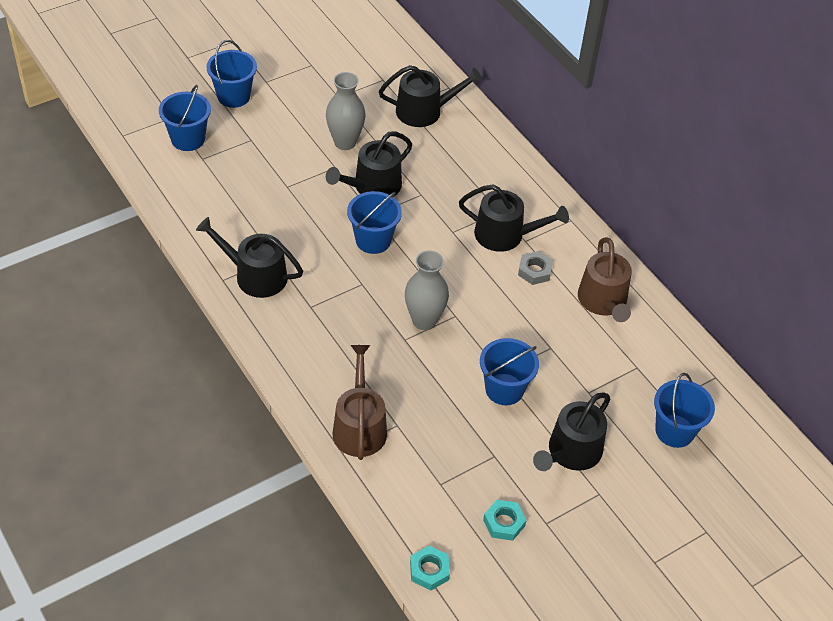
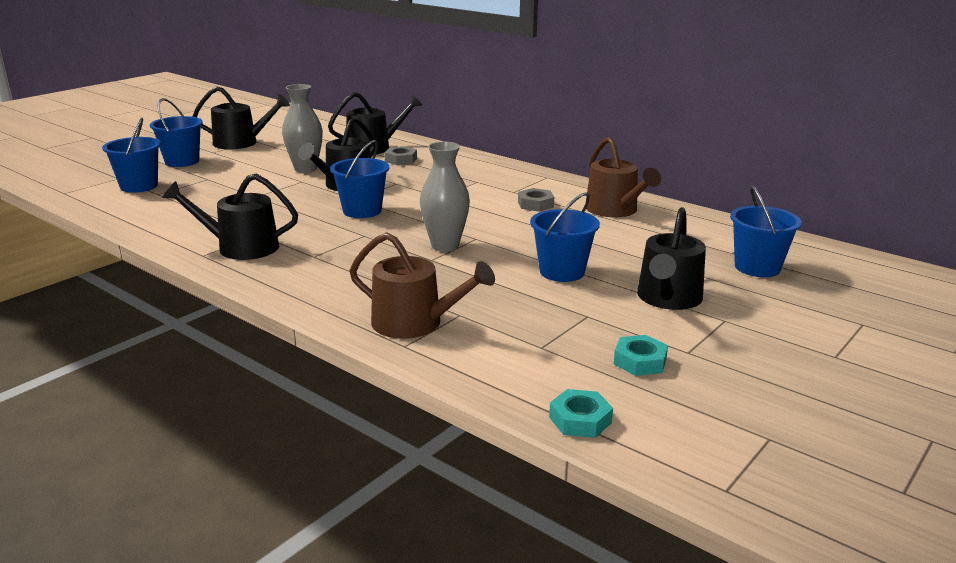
camera: 15 degrees left, 25 degrees down
brown watering can [332,345,387,460] -> brown watering can turned 135 degrees clockwise [349,232,495,339]
black watering can [459,185,569,252] -> black watering can moved to [192,86,290,149]
none -> grey nut [384,146,417,165]

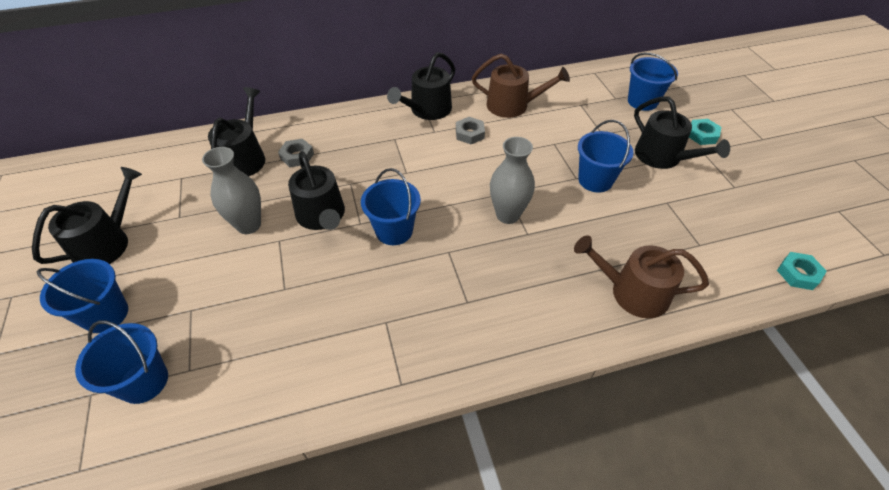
camera: 55 degrees left, 25 degrees up
black watering can [162,174,298,260] -> black watering can moved to [387,52,455,120]
brown watering can [349,232,495,339] -> brown watering can turned 135 degrees counterclockwise [574,235,709,318]
turquoise nut [614,335,668,376] -> turquoise nut moved to [689,119,721,145]

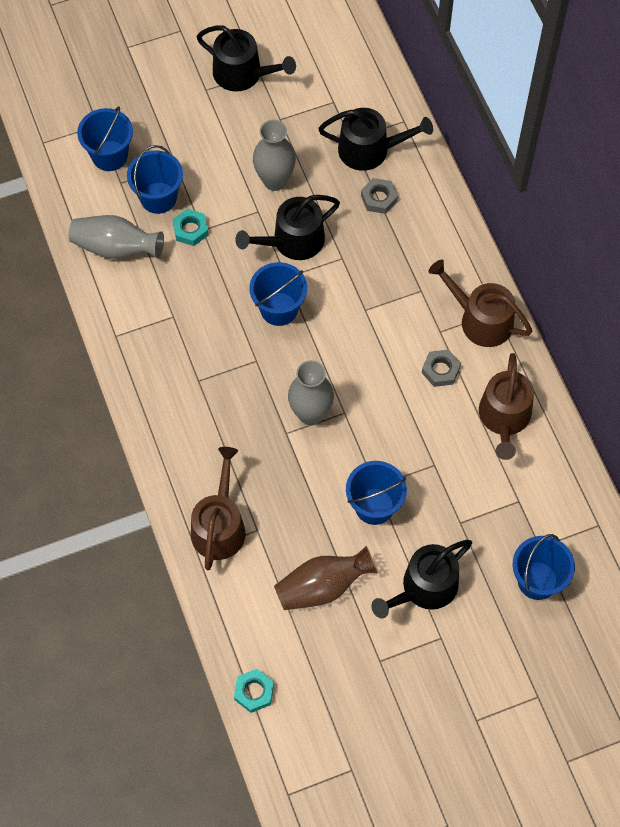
camera: 85 degrees right, 15 degrees up
blue bucket [37,259,128,333] -> blue bucket moved to [127,145,183,214]
black watering can [387,52,455,120] -> brown watering can [428,260,532,347]
turquoise nut [689,119,721,145] -> turquoise nut moved to [173,209,208,246]
none -> grey vase [69,215,164,259]
none -> brown vase [274,546,377,610]

